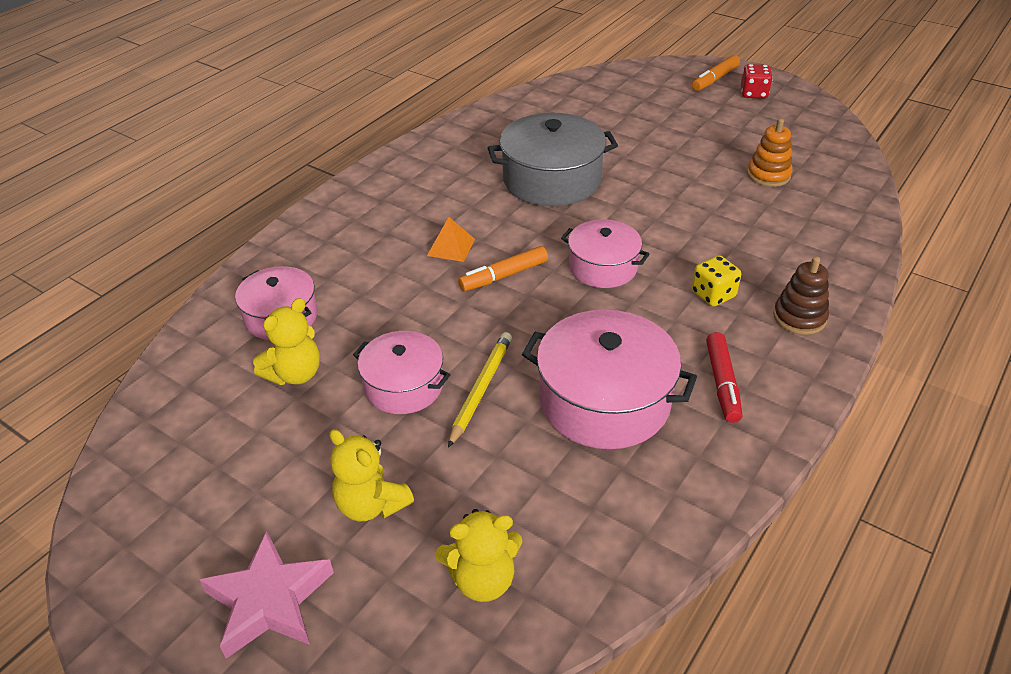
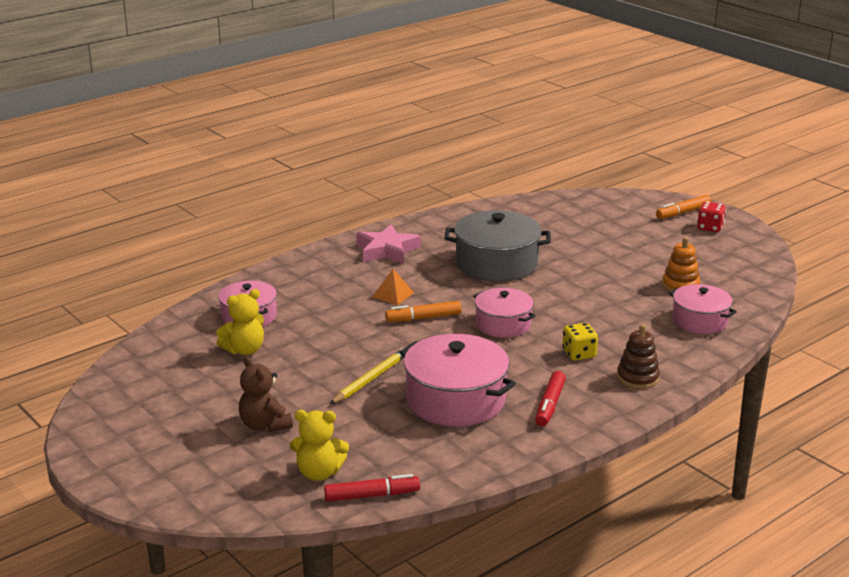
camera: 15 degrees right, 15 degrees down
pink star [200,531,334,659] -> pink star moved to [356,224,421,264]
yellow teddy bear [329,429,414,521] -> brown teddy bear [239,356,293,432]
pink pot [353,331,450,414] -> pink pot moved to [669,284,737,334]
none -> red marker [324,474,420,502]

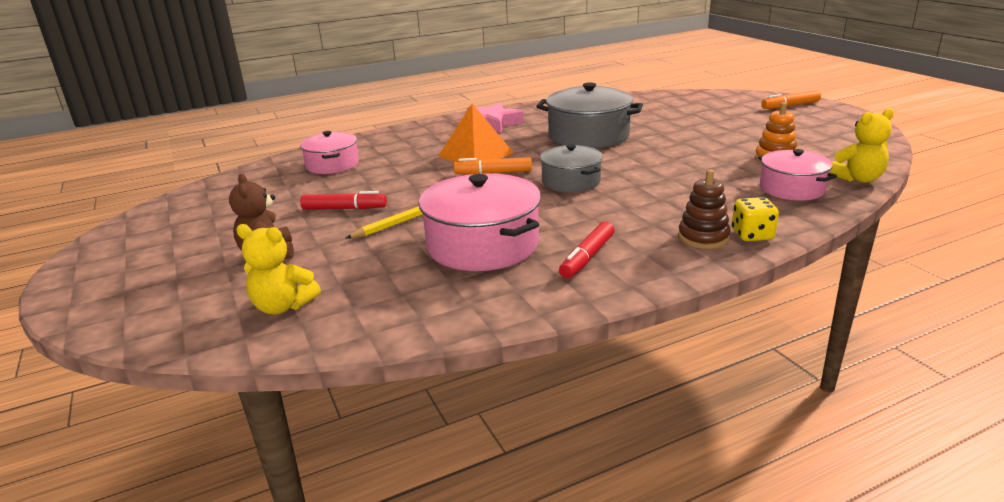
camera: 15 degrees right, 0 degrees up
yellow teddy bear [216,289,264,355] -> yellow teddy bear moved to [830,108,894,183]
red marker [324,474,420,502] -> red marker moved to [300,191,387,210]
orange pyramid [372,269,414,305] -> orange pyramid [438,103,513,162], size x1.80
pink pot [473,288,536,338] -> grey pot [540,144,603,192]
yellow dice [562,323,598,361] -> yellow dice moved to [732,197,779,241]
red dice [697,202,726,232] -> none

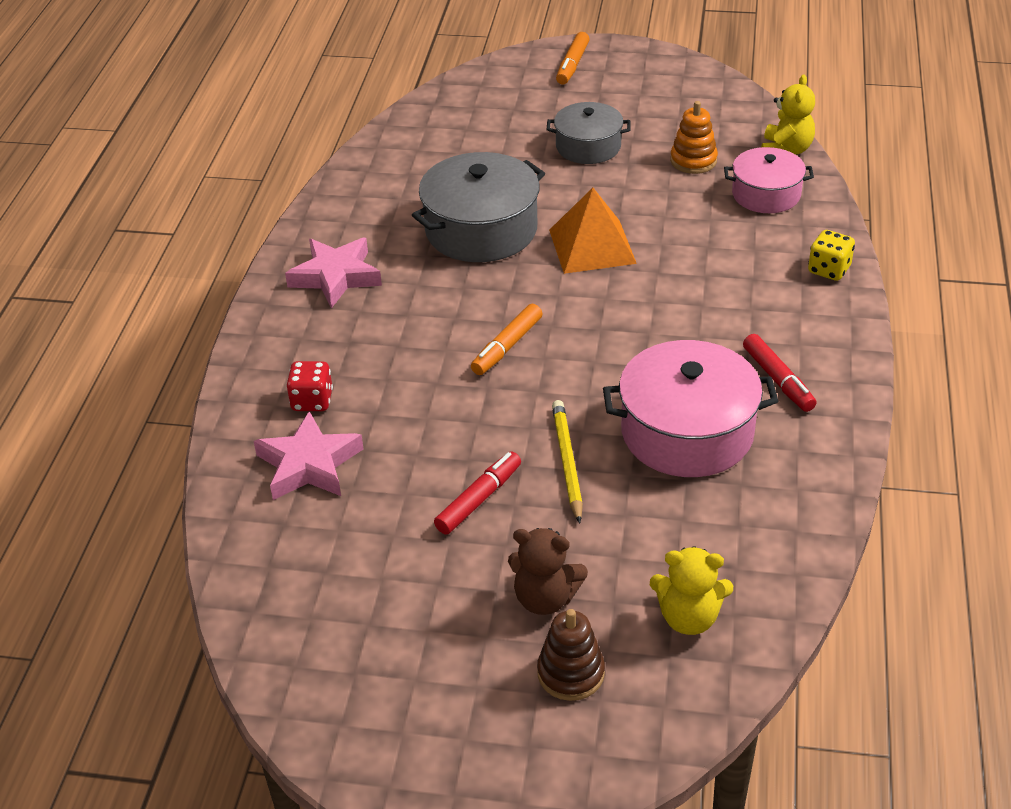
camera: 55 degrees left, 15 degrees up
yellow teddy bear [236,224,321,314] -> yellow teddy bear turned 45 degrees clockwise [650,546,733,635]
pink pot [300,131,359,174] -> pink star [254,411,364,500]
orange pyramid [438,103,513,162] -> orange pyramid moved to [549,188,637,274]
grey pot [540,144,603,192] -> grey pot moved to [547,102,631,164]
brown stacking toy [678,169,731,249] -> brown stacking toy moved to [537,609,605,701]
none -> red dice [287,361,333,411]

